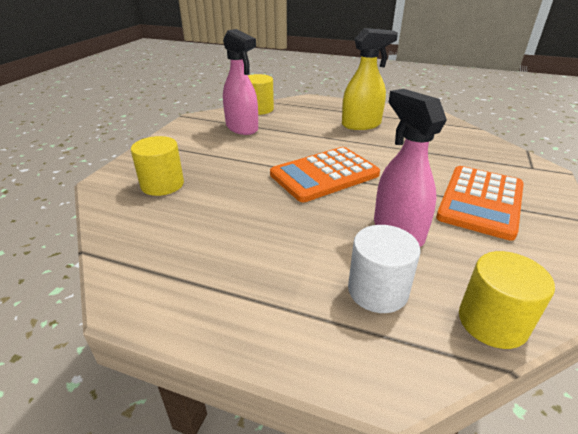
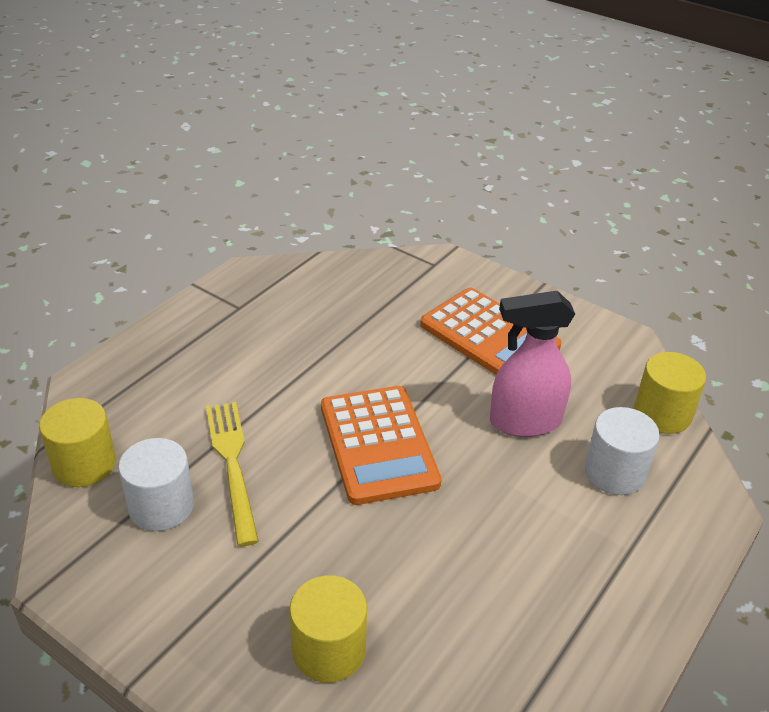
camera: 75 degrees left, 5 degrees up
pink spray bottle [223,29,258,135] -> white cylinder [118,438,194,531]
yellow spray bottle [342,28,398,130] -> none
none -> yellow fork [206,402,259,547]

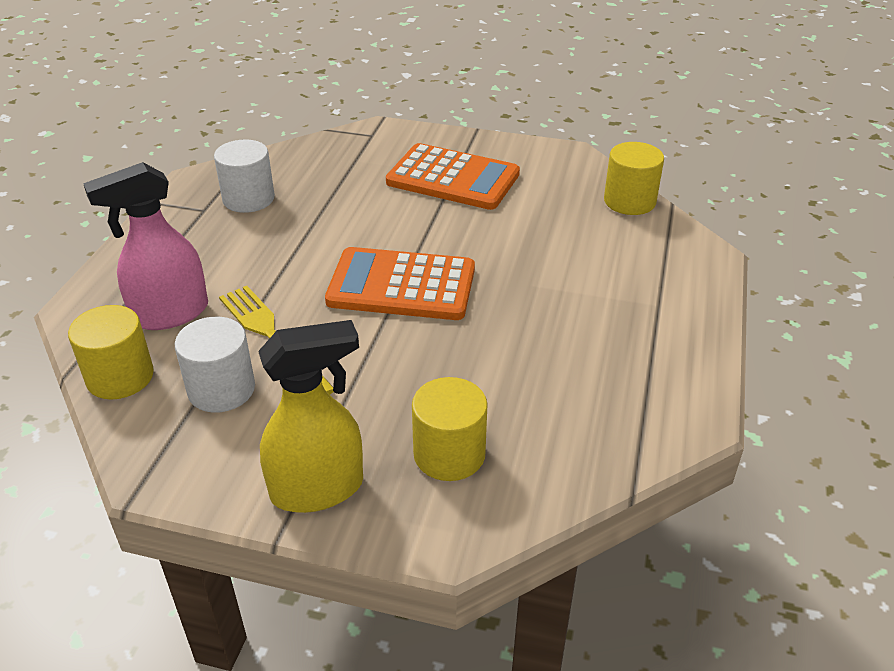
camera: 20 degrees left, 0 degrees up
orange calculator [321,386,442,505] -> orange calculator turned 135 degrees clockwise [325,247,475,320]
pink spray bottle [490,291,575,437] -> pink spray bottle moved to [83,162,208,330]
white cylinder [585,407,660,495] -> white cylinder moved to [214,140,275,213]
none -> yellow spray bottle [258,320,363,513]

